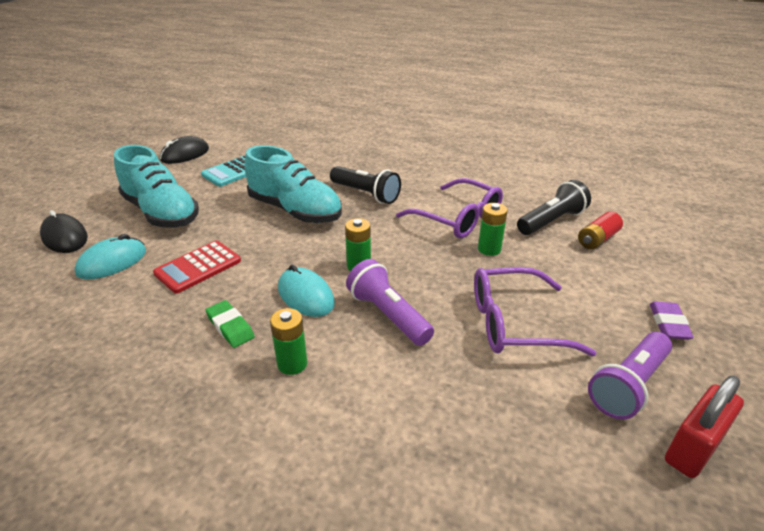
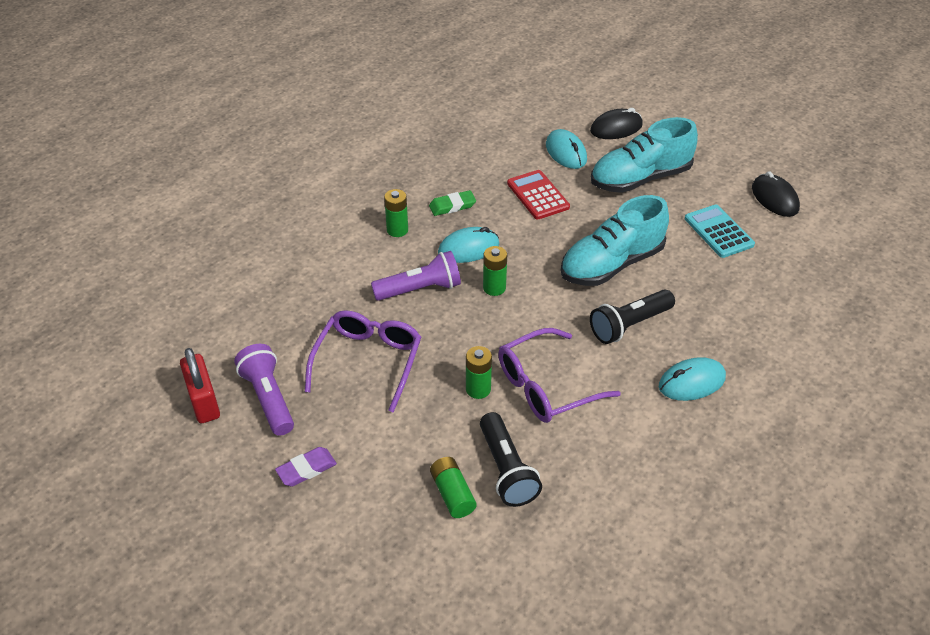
camera: 110 degrees right, 10 degrees up
red battery [578,211,623,249] -> green battery [430,457,477,518]
purple eraser [650,301,694,340] -> purple eraser turned 60 degrees counterclockwise [275,447,337,486]
none -> turquoise mouse [659,357,726,401]

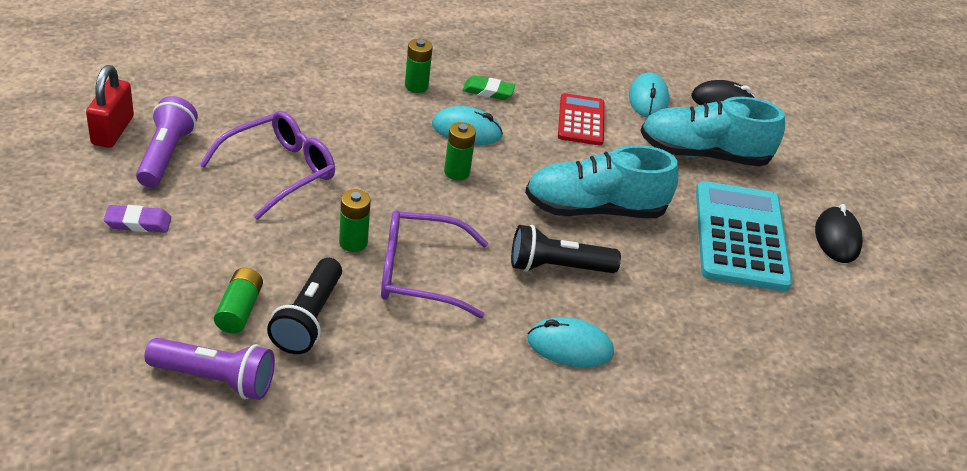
camera: 25 degrees right, 5 degrees down
purple flashlight [371,251,461,301] -> purple flashlight moved to [144,338,275,400]
turquoise calculator [685,204,755,258] -> turquoise calculator [696,181,792,291], size x1.72

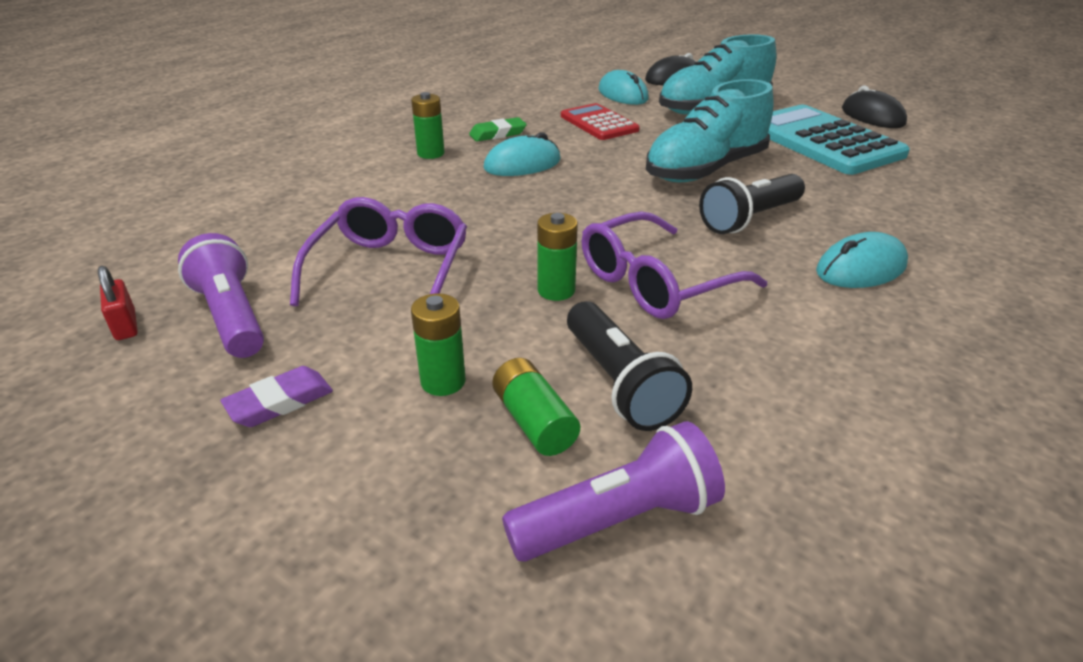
camera: 30 degrees left, 5 degrees down
red padlock [86,65,134,148] -> red padlock [98,266,138,340], size x0.59
green battery [444,122,476,180] -> green battery moved to [411,293,466,396]

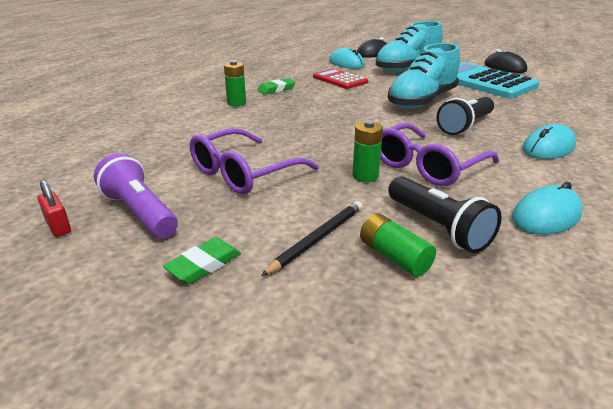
camera: 10 degrees left, 5 degrees down
purple eraser [220,366,333,427] -> green eraser [163,237,241,284]
purple glasses [290,197,467,306] -> purple glasses turned 135 degrees counterclockwise [190,128,319,194]
green battery [411,293,466,396] -> black pencil [261,201,363,276]
turquoise mouse [483,132,561,176] -> turquoise mouse moved to [512,182,583,235]
purple flashlight [502,421,725,562] -> none

